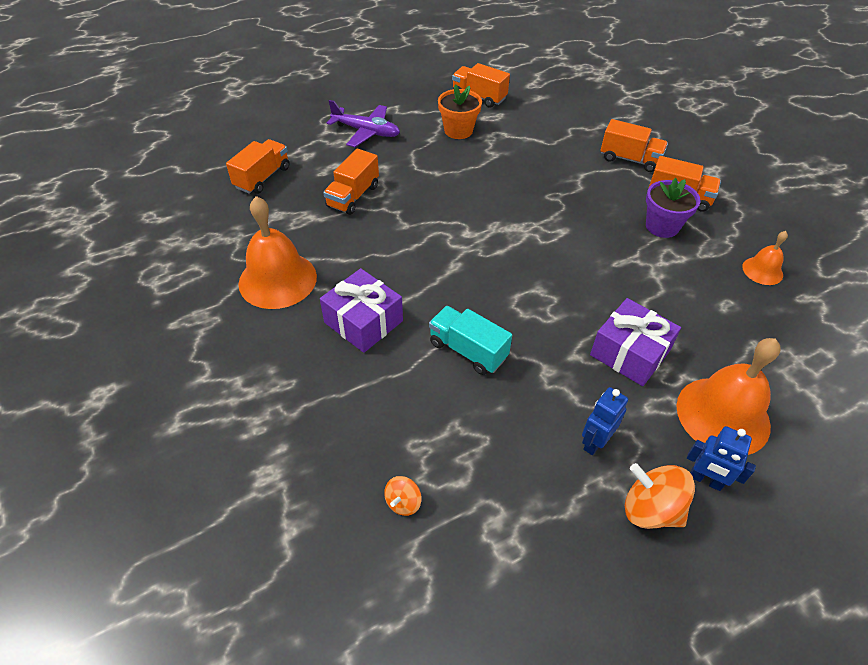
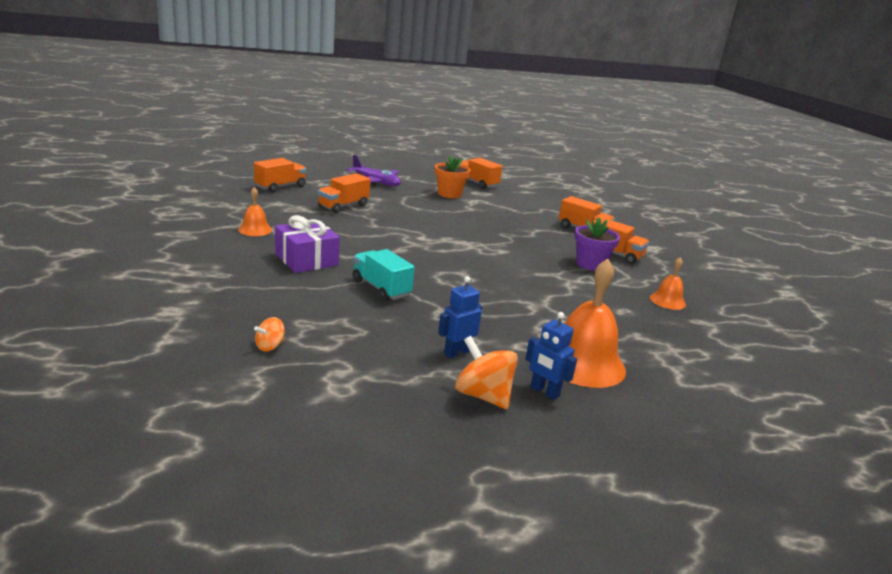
camera: 10 degrees right, 25 degrees down
orange bell [238,196,317,309] -> orange bell [238,187,272,236], size x0.52
purple gift [590,298,681,386] -> none

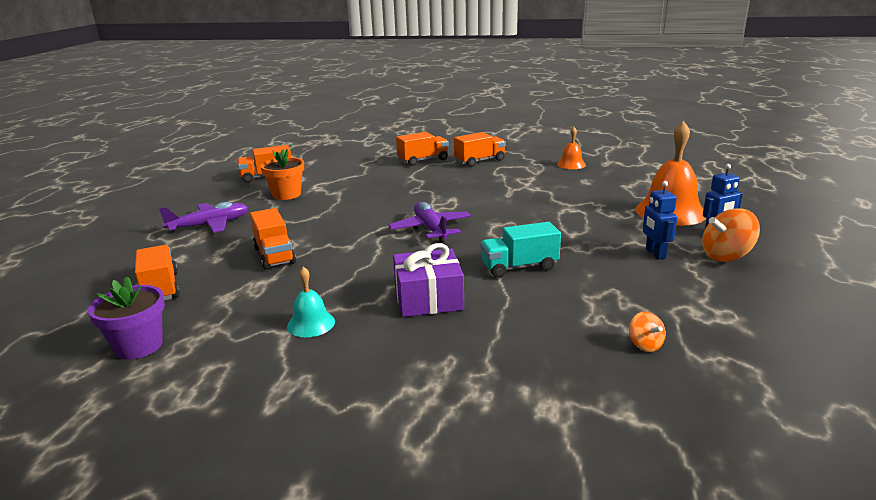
camera: 60 degrees left, 0 degrees up
orange bell [238,187,272,236] -> turquoise bell [287,267,335,337]
purple flower pot [575,218,620,271] -> purple flower pot moved to [88,276,165,360]
none -> purple plane [388,202,471,243]

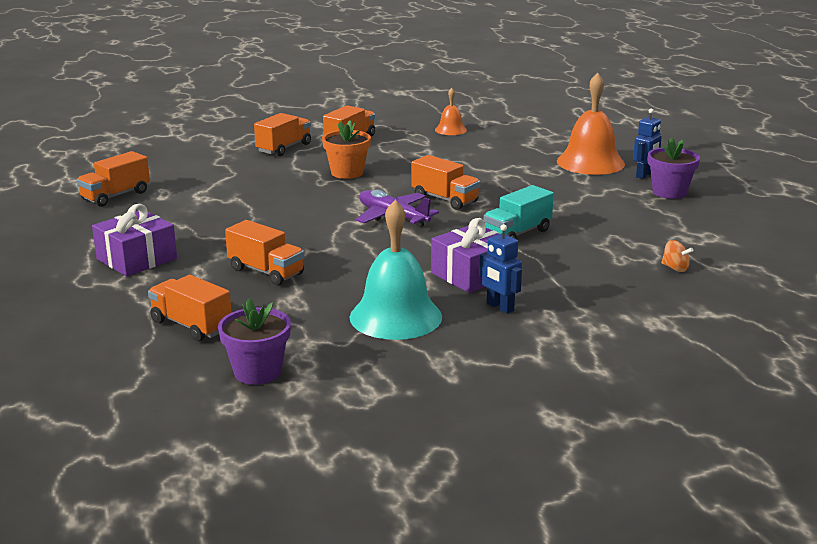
camera: 30 degrees left, 0 degrees up
purple plane [159,202,248,233] -> purple gift [92,204,177,276]
orange flower pot [260,149,304,200] -> orange flower pot moved to [322,120,371,179]
turquoise bell [287,267,335,337] -> turquoise bell [350,200,442,340], size x1.94
blue robot [643,181,677,260] -> blue robot moved to [479,224,522,314]
orange spinning top [702,208,760,262] -> purple flower pot [648,137,700,199]
none -> orange truck [411,155,480,210]

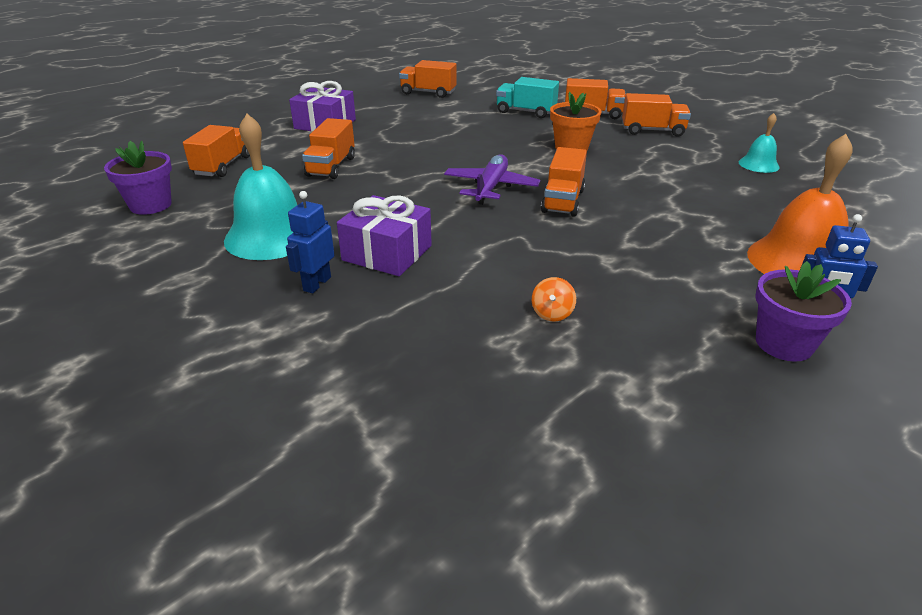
camera: 65 degrees right, 10 degrees up
orange bell [435,88,467,135] -> turquoise bell [739,113,780,173]
turquoise truck [484,185,554,239] -> turquoise truck moved to [496,77,559,118]
orange spinning top [661,240,694,272] -> orange spinning top moved to [532,277,576,321]

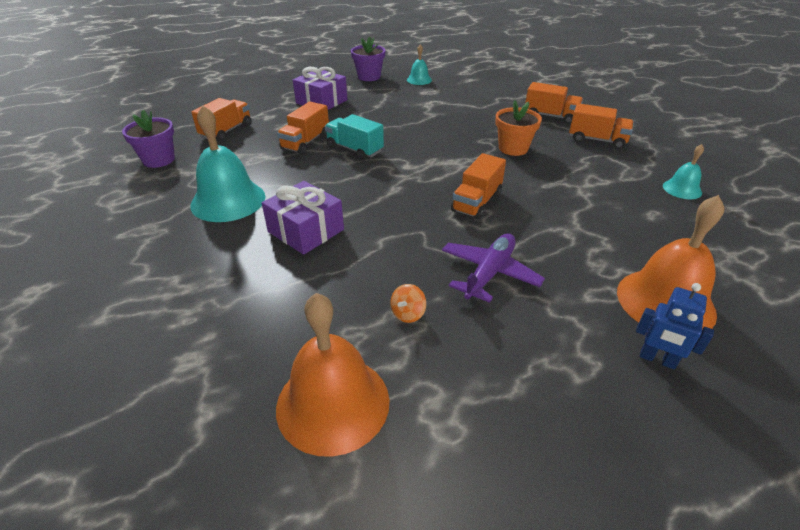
camera: 15 degrees right, 5 degrees up
blue robot [286,191,335,293] -> none
orange truck [399,60,457,98] -> turquoise bell [407,44,432,85]
purple plane [444,154,541,205] -> purple plane moved to [442,233,545,303]
turquoise truck [496,77,559,118] -> turquoise truck moved to [325,114,384,160]
purple flower pot [756,261,852,362] -> purple flower pot moved to [351,37,385,81]
none -> orange bell [276,293,390,457]

